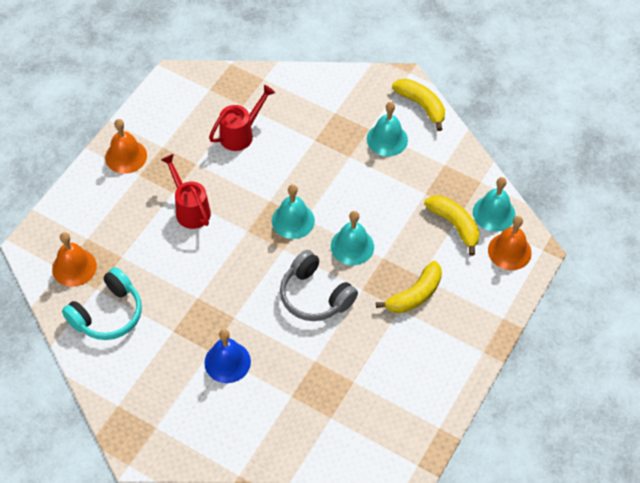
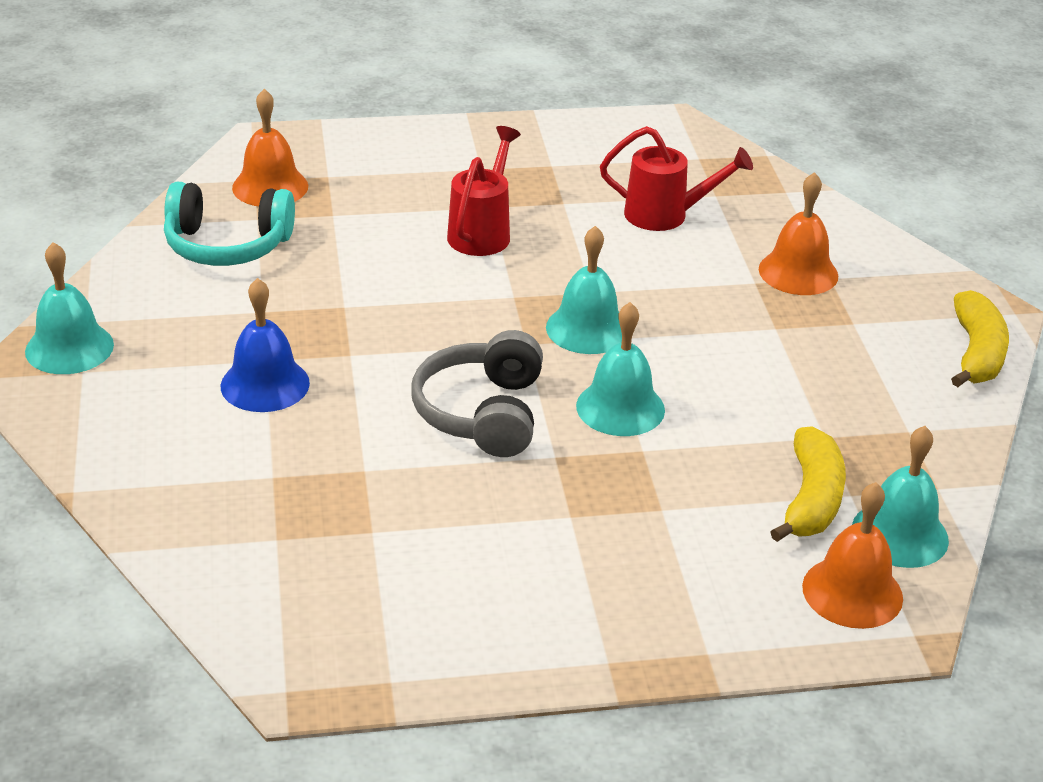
camera: 50 degrees right, 20 degrees down
orange bell [105,119,147,174] -> orange bell moved to [759,172,838,295]
turquoise bell [367,102,408,156] -> turquoise bell moved to [25,242,114,374]
yellow banana [376,261,442,313] -> none

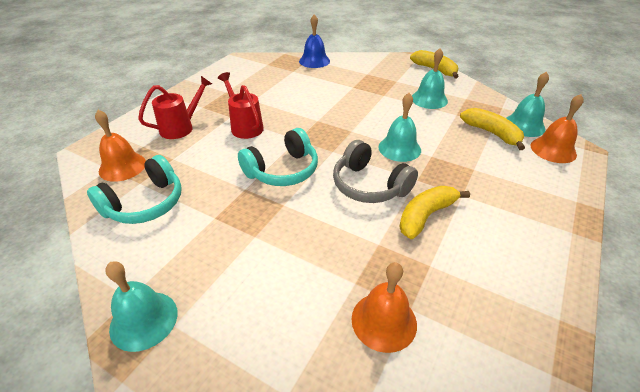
camera: 50 degrees left, 5 degrees up
blue bell [221,278,310,412] -> blue bell moved to [299,15,330,68]
turquoise bell [546,226,622,354] -> turquoise bell moved to [412,48,448,109]
red watering can [600,126,753,231] -> red watering can moved to [138,76,212,139]
orange bell [759,172,838,295] -> orange bell moved to [352,262,417,353]
none -> turquoise headphones [238,128,318,186]
none -> yellow banana [399,186,470,239]

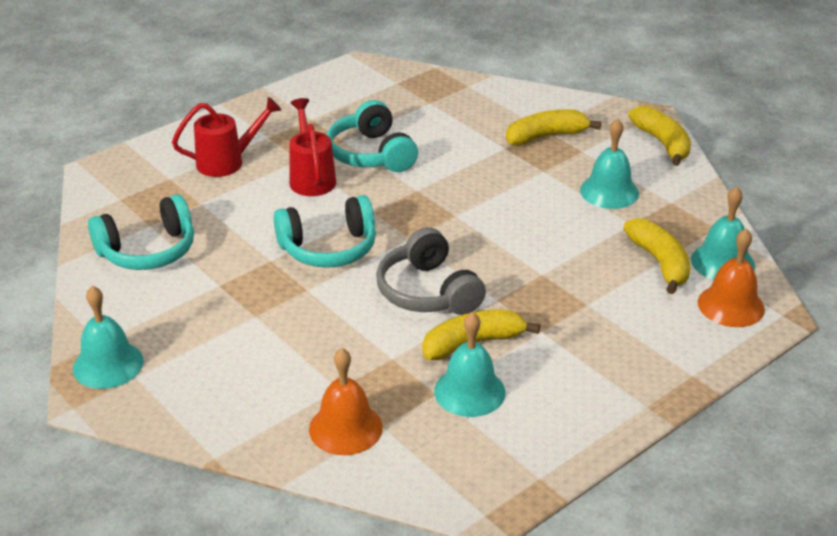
camera: 20 degrees right, 5 degrees down
orange bell [95,110,146,182] -> none
blue bell [299,15,330,68] -> none
turquoise bell [378,93,421,162] -> turquoise bell moved to [434,312,506,417]
none -> turquoise headphones [327,100,418,172]
none -> yellow banana [506,109,601,146]

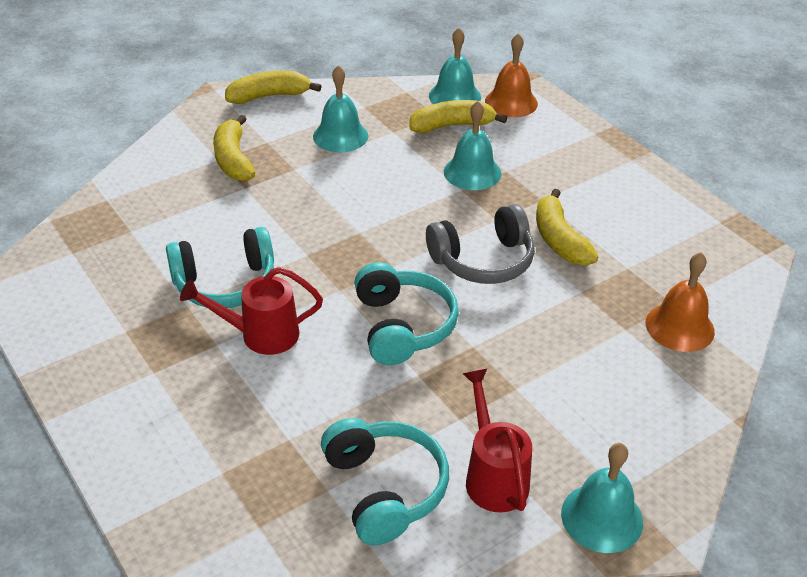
camera: 85 degrees left, 5 degrees up
red watering can [172,97,282,177] -> red watering can moved to [463,368,532,513]
turquoise bell [434,312,506,417] -> turquoise bell moved to [444,101,501,190]

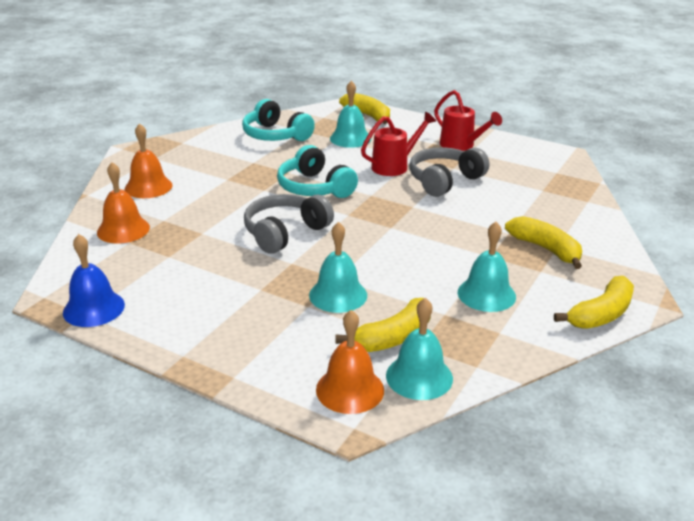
camera: 155 degrees right, 10 degrees down
turquoise headphones [166,227,274,308] -> grey headphones [409,147,489,197]
red watering can [463,368,532,513] -> red watering can moved to [434,90,502,151]
yellow banana [536,189,598,266] -> yellow banana moved to [339,93,390,124]
turquoise bell [561,443,643,553] -> turquoise bell moved to [330,81,371,148]
none -> blue bell [63,234,125,327]
none -> orange bell [125,123,173,198]

